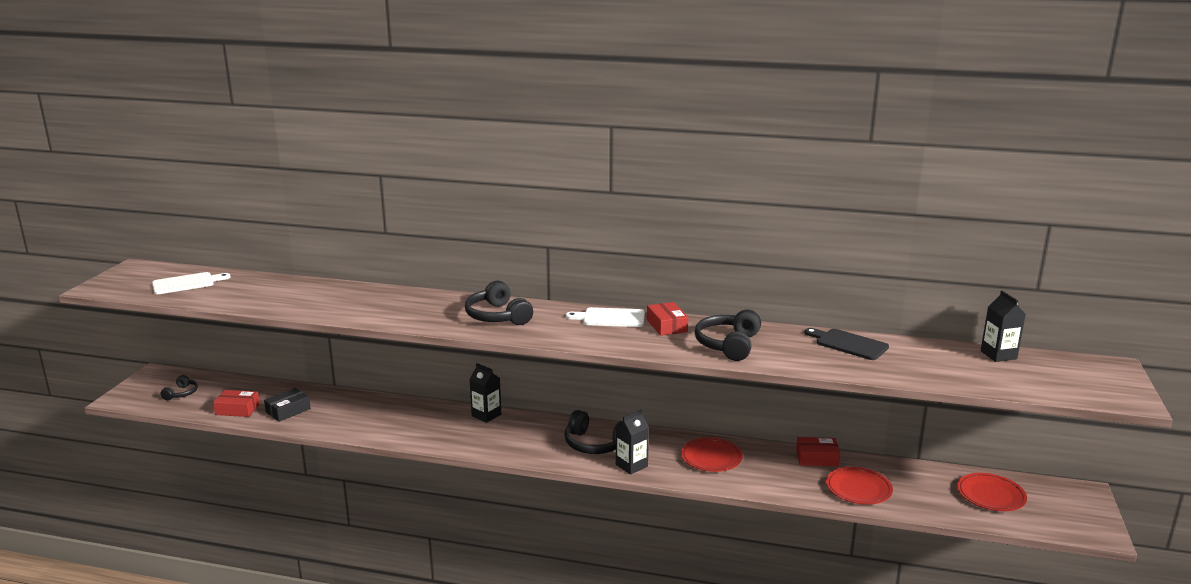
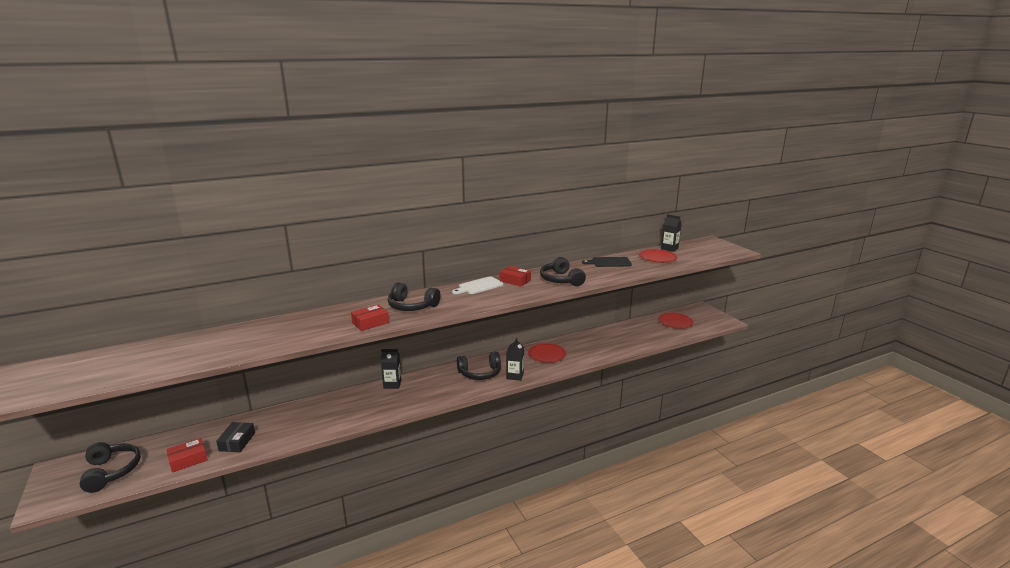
camera: 40 degrees left, 0 degrees up
white cutting board [152,272,231,294] -> none
black headphones [160,375,198,400] -> black headphones [80,442,141,493], size x1.78
red box [796,437,840,467] -> red box moved to [351,304,389,331]
red plate [826,467,893,505] -> red plate moved to [639,249,678,263]

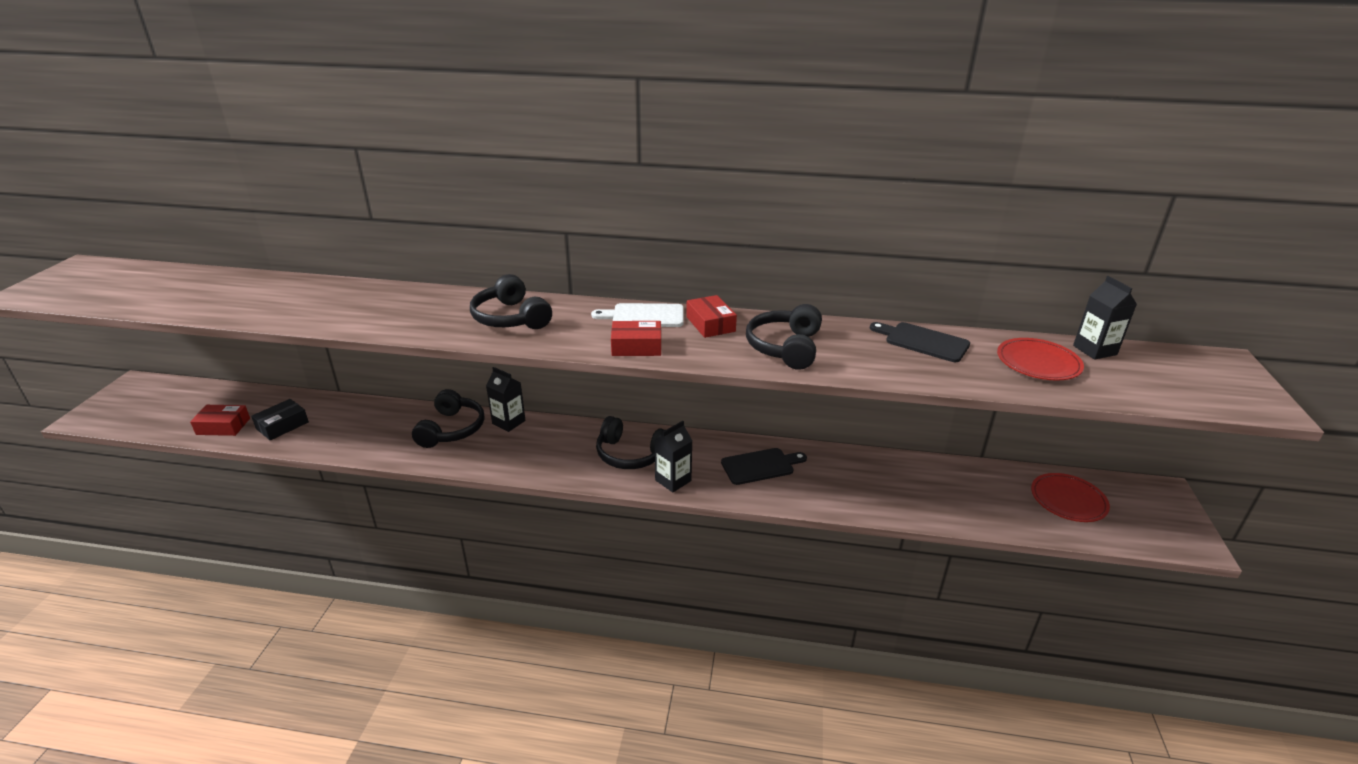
camera: 35 degrees right, 10 degrees up
black headphones [80,442,141,493] -> black headphones moved to [412,389,484,448]
red box [351,304,389,331] -> red box moved to [611,321,661,356]
red plate [528,343,566,363] -> black cutting board [721,448,807,485]

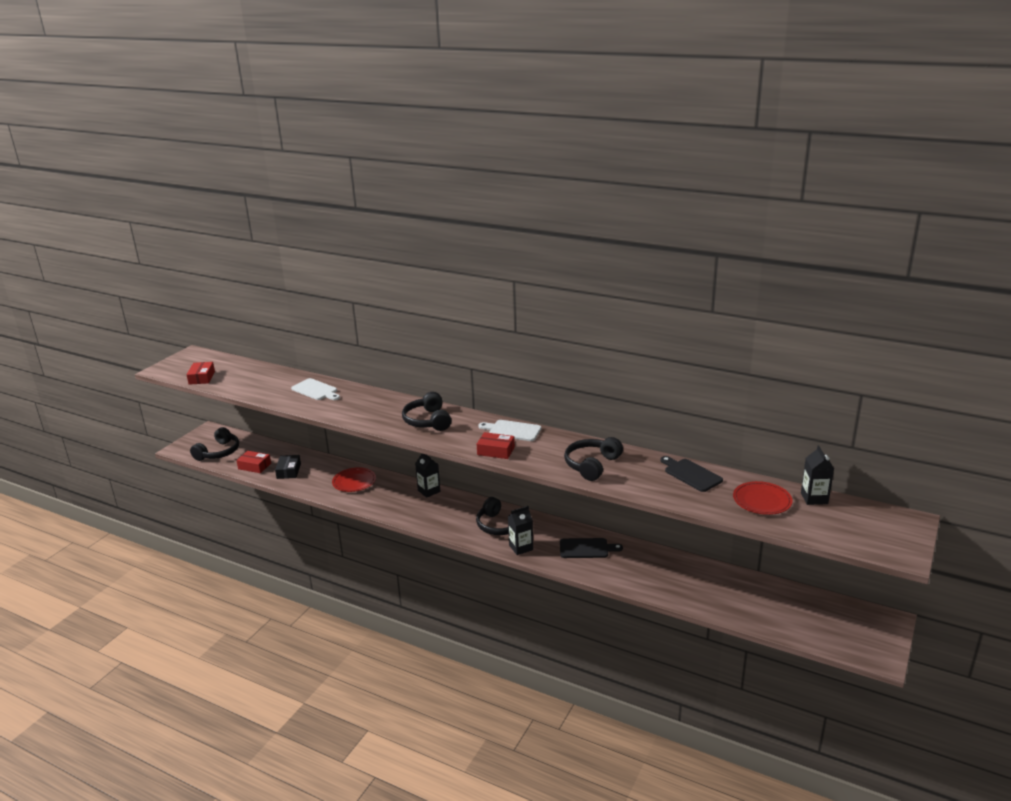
camera: 20 degrees right, 5 degrees down
black box [251,399,309,440] -> black box turned 60 degrees counterclockwise [275,455,301,479]
black headphones [412,389,484,448] -> black headphones moved to [190,427,239,461]
red box [686,295,737,338] -> red box moved to [186,362,215,385]
red plate [1031,473,1110,522] -> red plate moved to [332,467,376,492]
none -> white cutting board [291,378,340,400]

